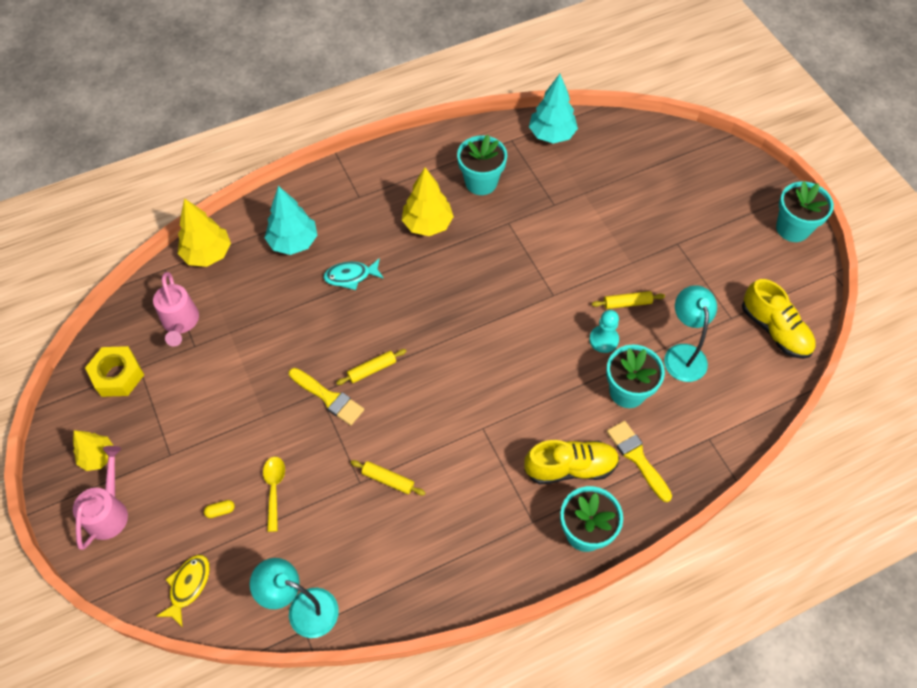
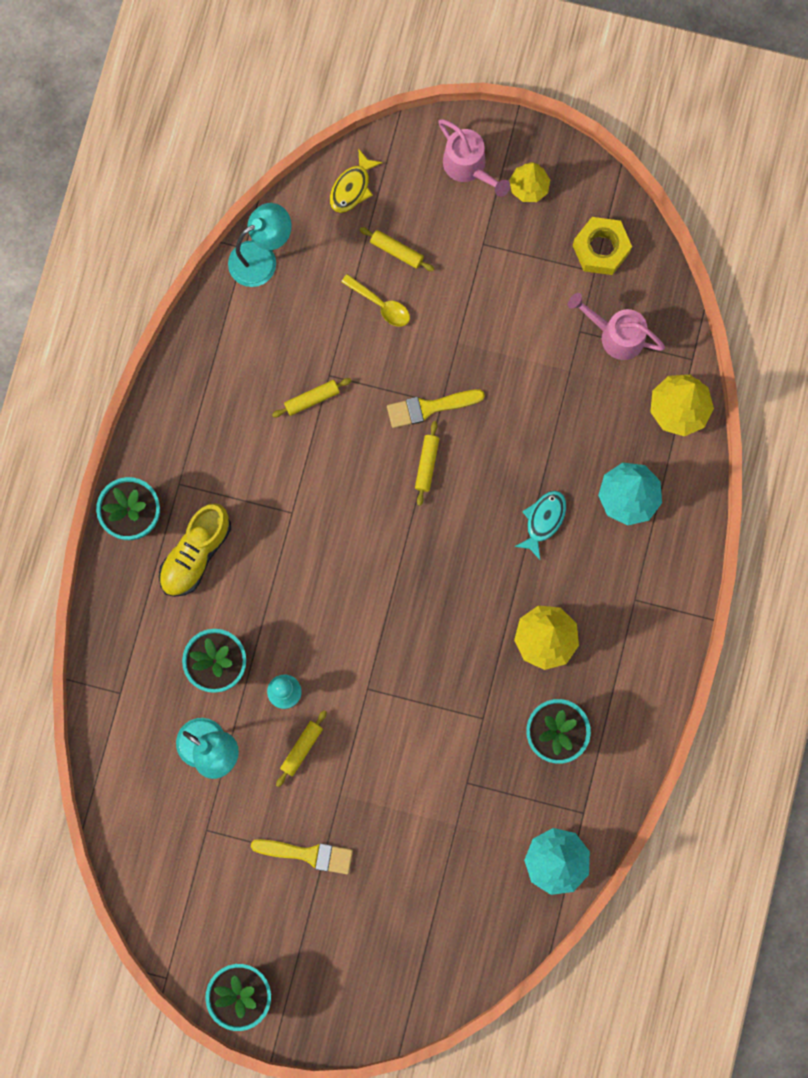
camera: 130 degrees right, 20 degrees up
yellow fish [156,555,210,627] -> yellow fish turned 60 degrees clockwise [330,148,383,213]
yellow capsule [204,500,235,518] -> yellow rolling pin [359,227,434,271]
yellow brush [607,421,672,502] -> yellow brush moved to [251,839,353,874]
yellow shoe [742,279,816,359] -> none

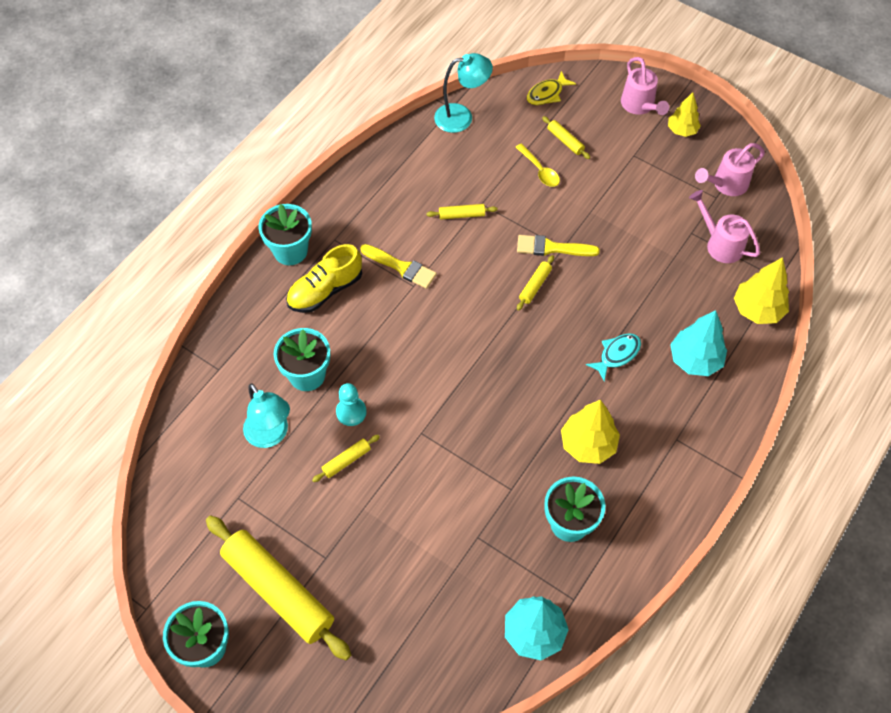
camera: 20 degrees right, 20 degrees down
yellow brush [251,839,353,874] -> yellow brush moved to [360,244,437,289]
yellow nut [572,217,632,275] -> pink watering can [695,143,765,196]
none -> yellow rolling pin [206,516,351,660]

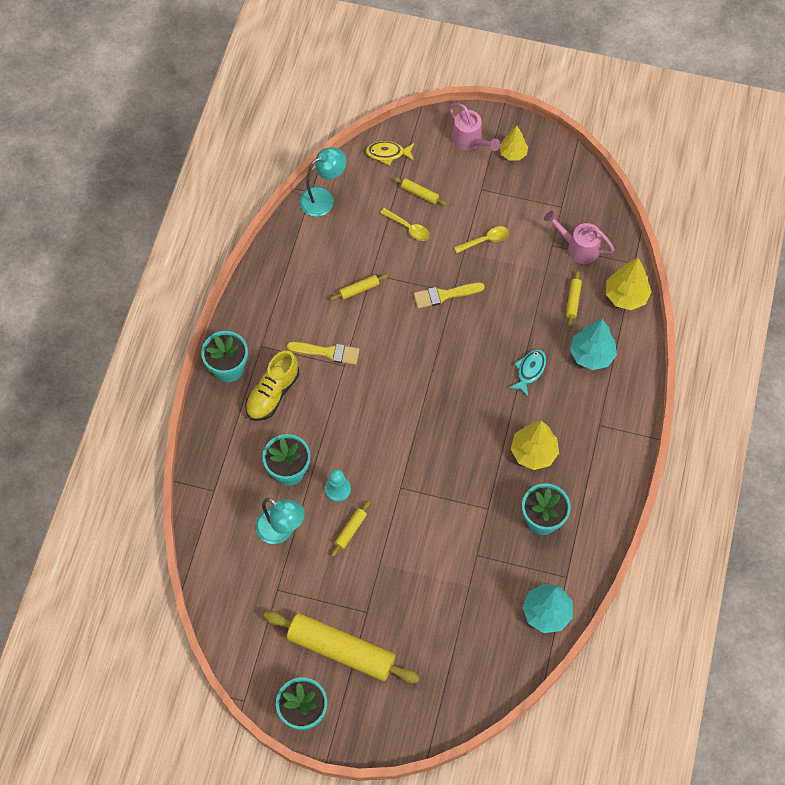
camera: 20 degrees left, 5 degrees up
yellow rolling pin [517,255,554,310] -> yellow rolling pin moved to [566,271,582,327]
yellow fish [527,71,576,105] -> yellow fish turned 60 degrees clockwise [366,141,414,166]
pink watering can [695,143,765,196] -> none
none -> yellow spoon [454,226,509,253]

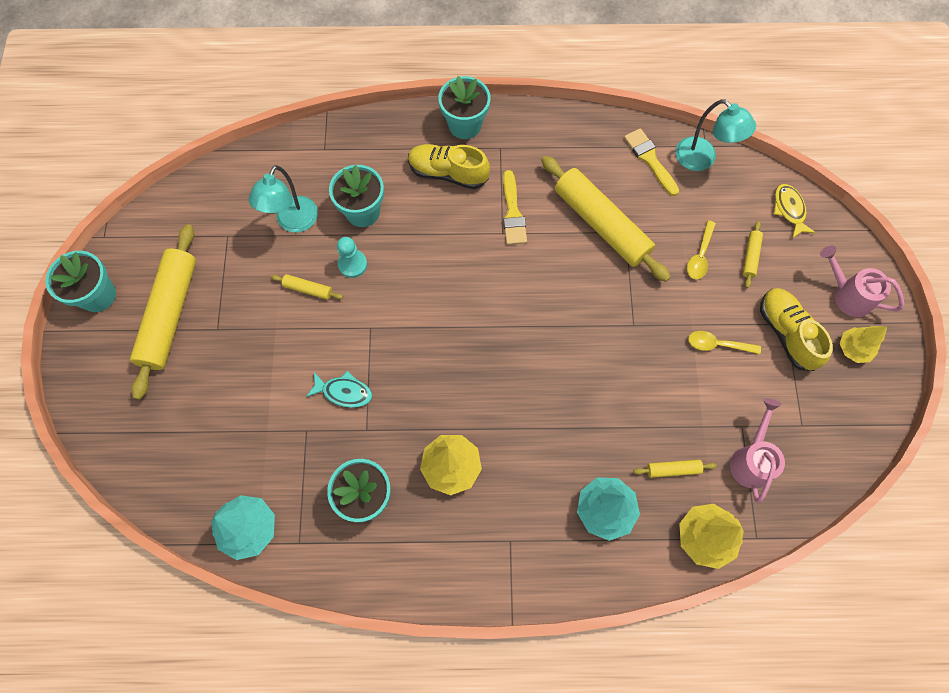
camera: 75 degrees right, 5 degrees up
yellow rolling pin [330,274,388,300] -> yellow rolling pin [541,156,670,282], size x2.40
yellow brush [414,282,485,309] -> yellow brush moved to [624,128,679,196]
pink watering can [449,103,500,151] -> pink watering can turned 90 degrees clockwise [820,246,904,317]
yellow spoon [454,226,509,253] -> yellow spoon turned 135 degrees clockwise [688,331,761,354]
turquoise fish [509,349,546,397] -> turquoise fish moved to [306,371,372,408]
none -> yellow shoe [760,288,833,371]

